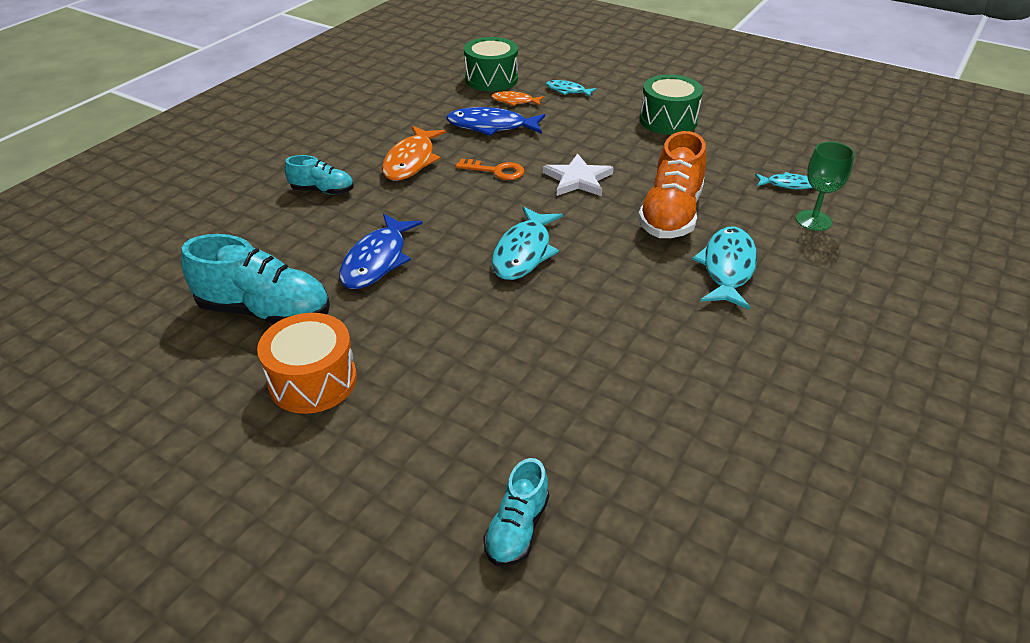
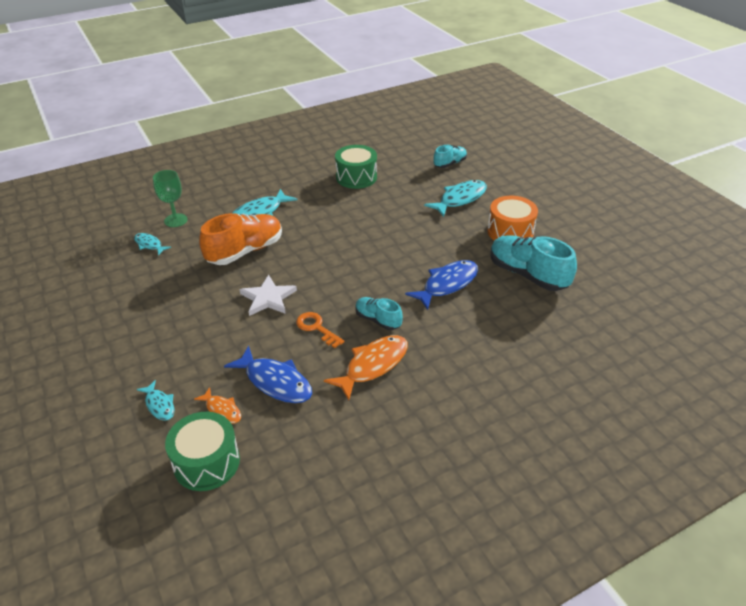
camera: 150 degrees left, 0 degrees up
turquoise shoe [285,155,354,195] -> turquoise shoe moved to [355,297,403,330]
turquoise fish [492,206,563,280] -> turquoise fish moved to [424,180,487,217]
green drum [640,75,703,135] -> green drum moved to [335,145,377,189]

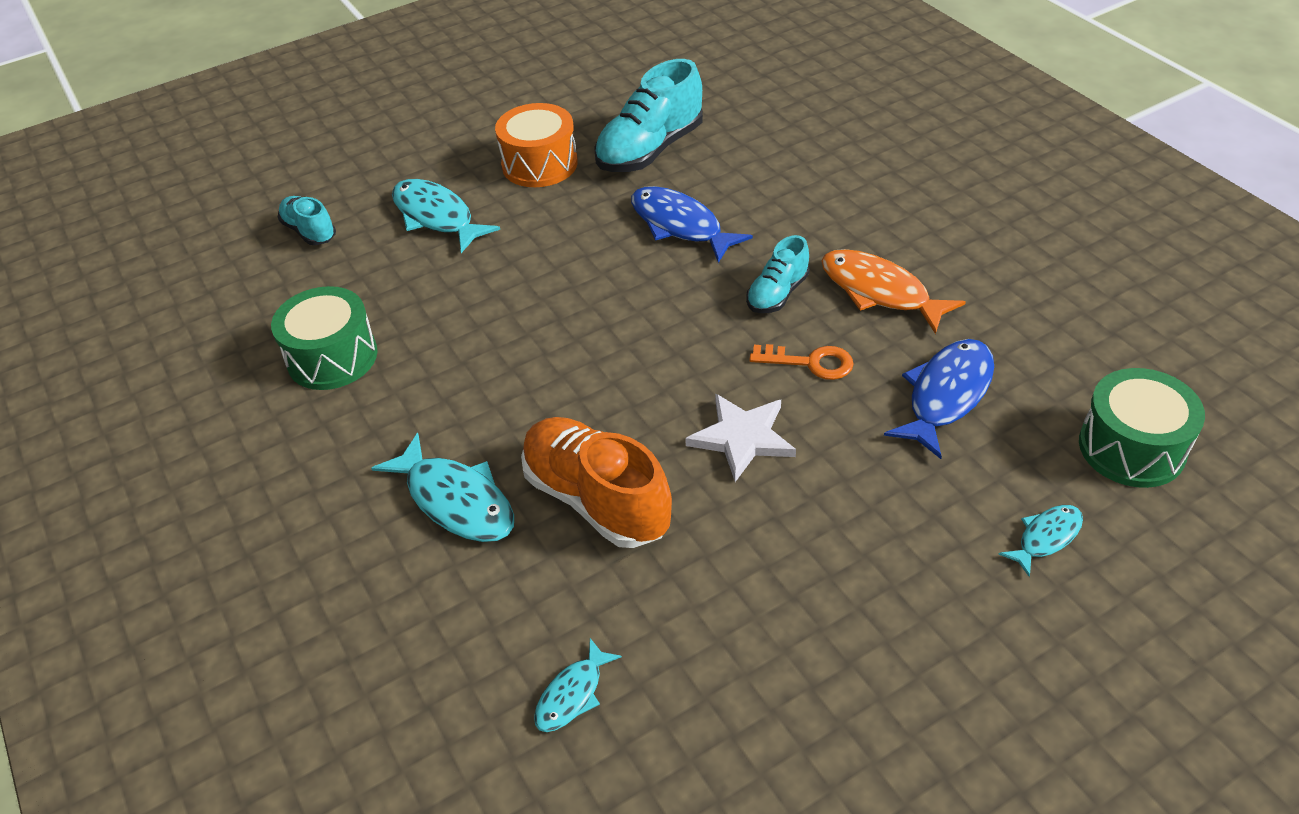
camera: 90 degrees left, 5 degrees up
green goblet [153,170,188,227] -> none
orange fish [194,387,241,424] -> none
orange key [296,312,345,348] -> orange key turned 120 degrees counterclockwise [749,344,854,380]

